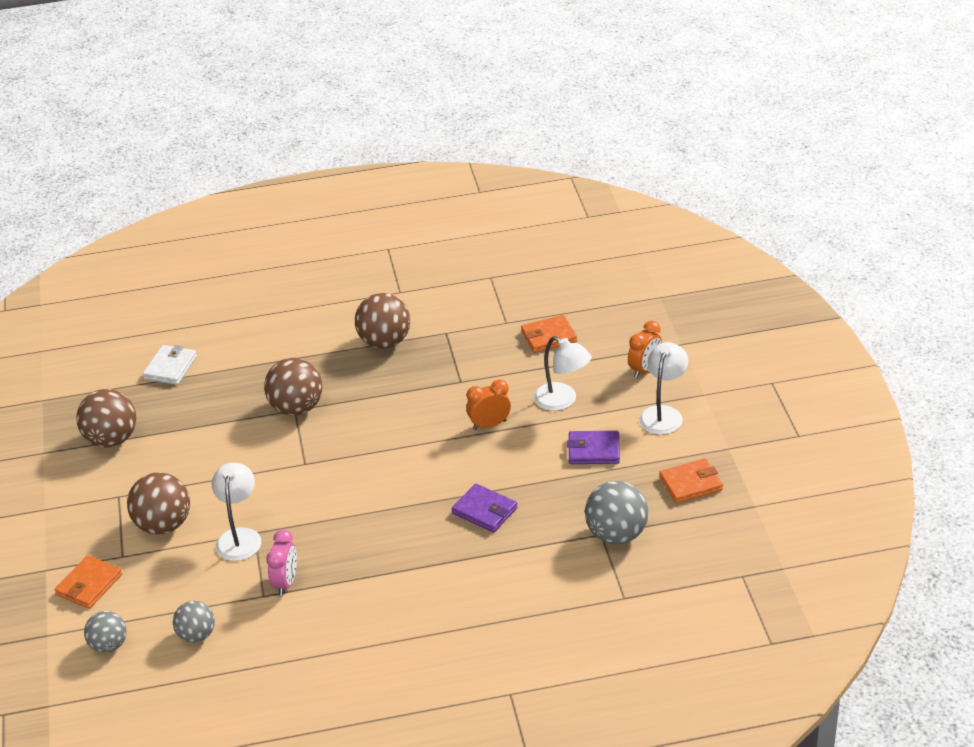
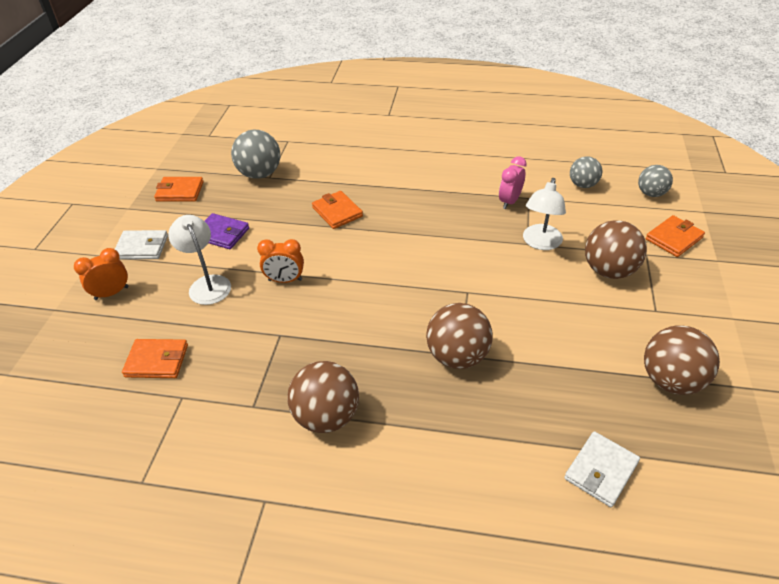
camera: 160 degrees left, 5 degrees up
purple wallet [452,483,517,532] -> orange wallet [312,191,363,229]
white lamp [639,342,688,435] -> white wallet [115,230,168,259]

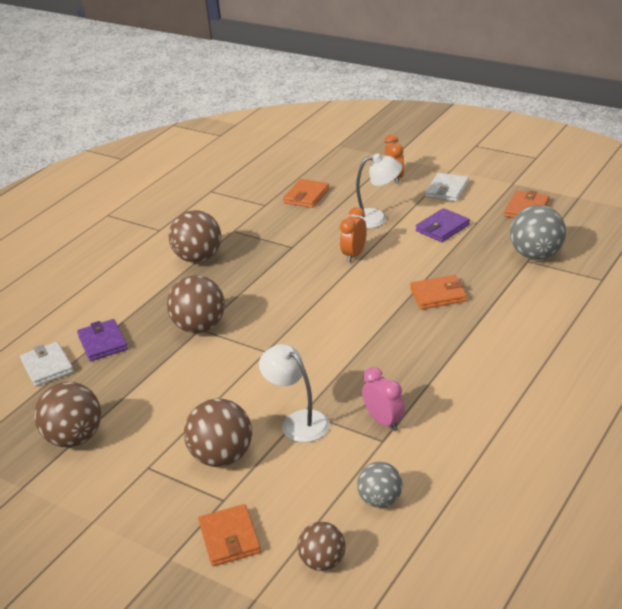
camera: 115 degrees right, 10 degrees down
grey ball [638,165,673,197] -> brown ball [297,522,345,571]
none -> purple wallet [77,319,128,361]

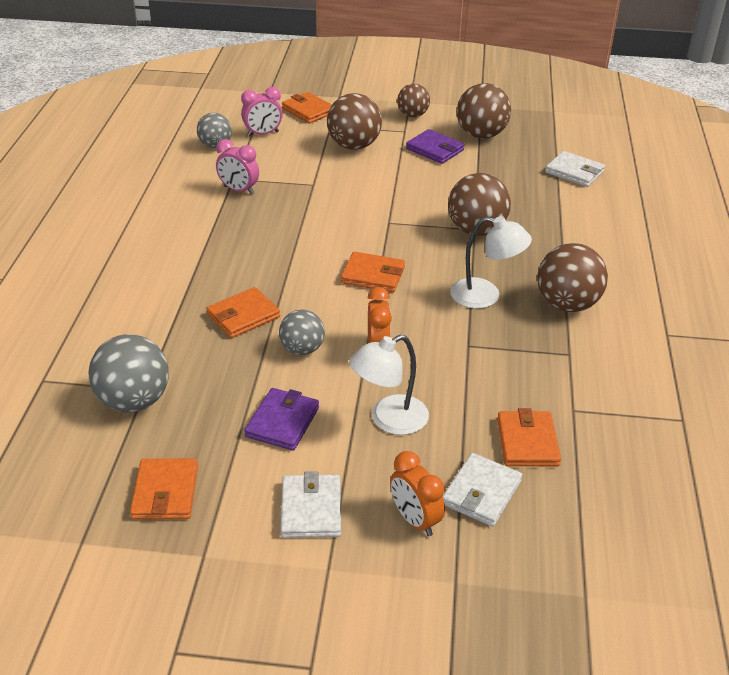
camera: 150 degrees right, 5 degrees up
purple wallet [77,319,128,361] -> purple wallet moved to [406,129,464,164]
white lamp [259,344,330,442] -> white lamp moved to [450,216,532,309]
brown ball [297,522,345,571] -> brown ball moved to [397,84,430,117]
none -> pink clock [241,87,283,137]
none -> grey ball [279,310,325,355]
none -> orange wallet [341,252,405,292]
none -> white wallet [443,453,522,527]

